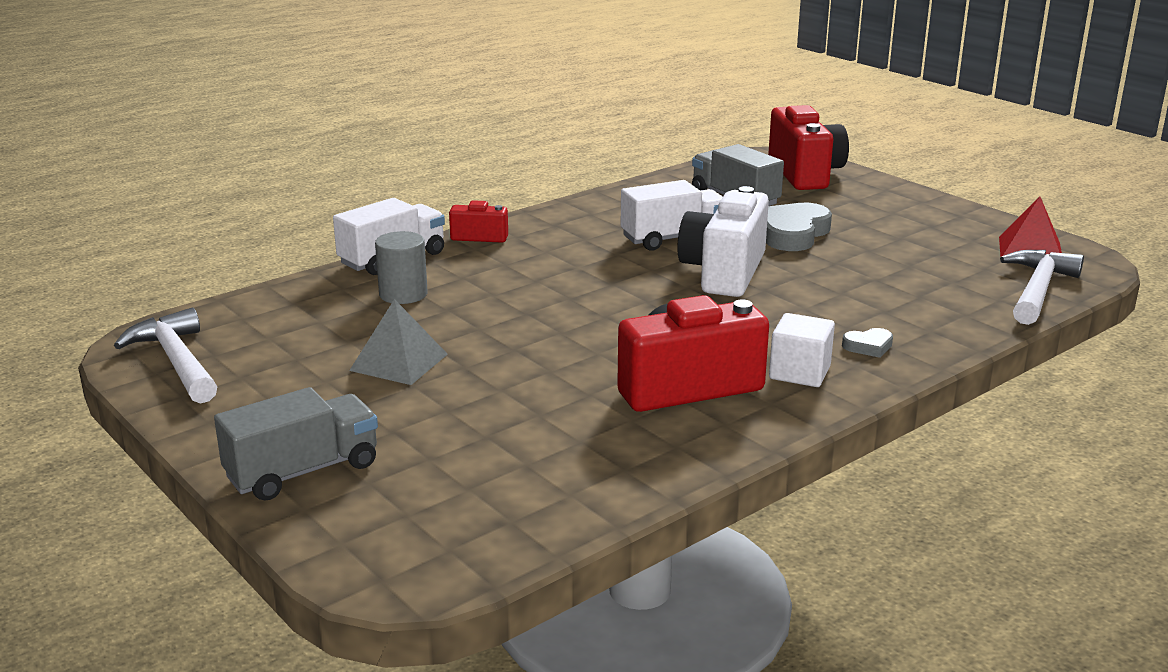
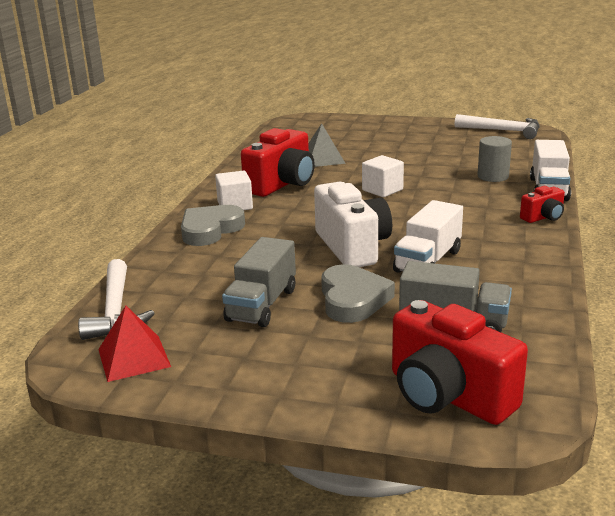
camera: 145 degrees right, 0 degrees up
grey truck [214,387,378,501] -> grey truck moved to [222,237,296,327]
grey pyramid [349,299,448,385] -> grey pyramid moved to [308,123,346,167]
grey heart [842,328,893,358] -> grey heart [181,205,245,246], size x2.09
none -> white cube [362,155,404,197]

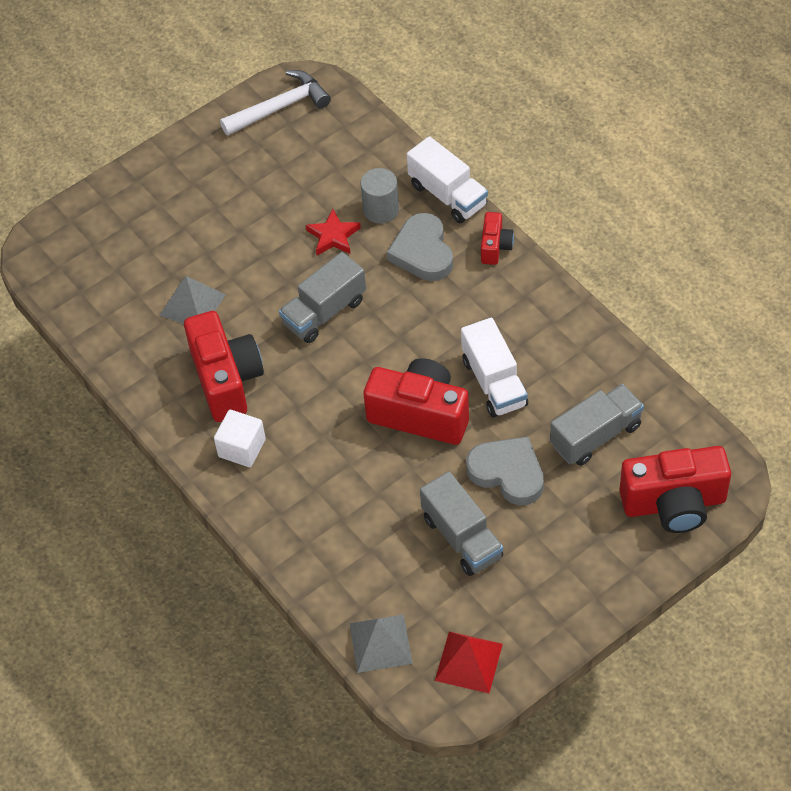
camera: 50 degrees left, 30 degrees up
white hammer [78,259,155,340] -> grey pyramid [349,614,413,673]
grey heart [181,205,245,246] -> grey heart moved to [387,213,453,281]
white camera [314,182,392,267] -> red camera [364,358,469,445]
white cube [362,155,404,197] -> grey truck [279,252,366,343]
none -> red star [306,209,361,255]

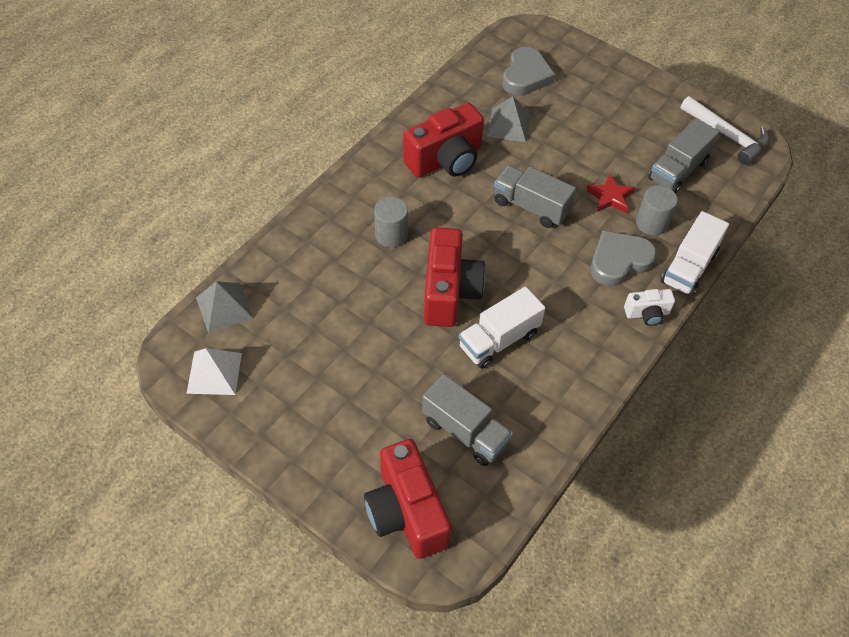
camera: 70 degrees right, 0 degrees up
white cube [214,410,266,467] -> none
grey truck [420,471,503,576] -> grey truck moved to [648,118,719,194]
red pyramid [435,632,503,693] -> white pyramid [186,348,242,395]
grey heart [466,436,544,506] -> grey heart moved to [502,47,555,96]
red camera [481,212,514,265] -> white camera [624,289,675,326]
none -> grey cylinder [374,197,408,248]

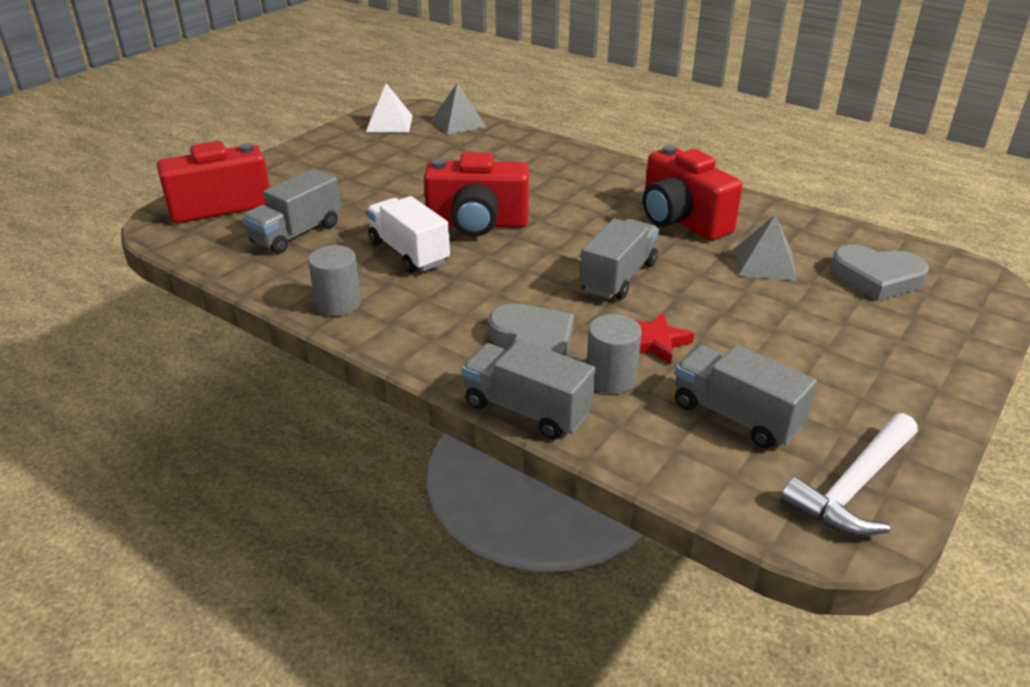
camera: 90 degrees right, 20 degrees down
grey cylinder [374,197,408,248] -> grey cylinder moved to [308,245,361,316]
white camera [624,289,675,326] -> none
white truck [661,211,729,297] -> grey truck [462,340,595,439]

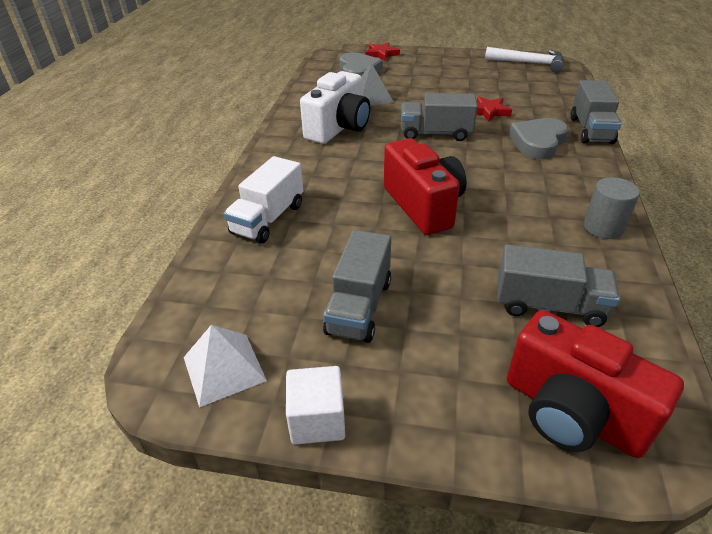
camera: 115 degrees left, 5 degrees up
white truck [366,196,450,273] -> white truck moved to [224,156,303,243]
grey pyramid [432,83,486,135] -> none
grey cylinder [587,314,642,394] -> none
red camera [643,145,743,241] -> white camera [300,71,370,144]
grey truck [675,345,817,448] -> grey truck moved to [323,230,391,343]
none -> white cube [286,366,345,444]
none -> red star [366,42,400,61]

